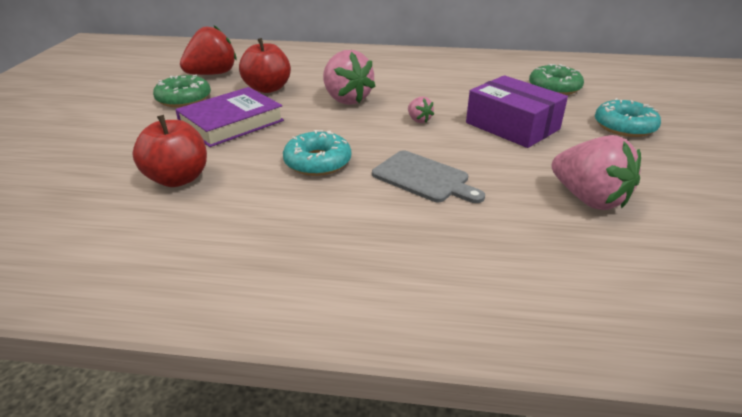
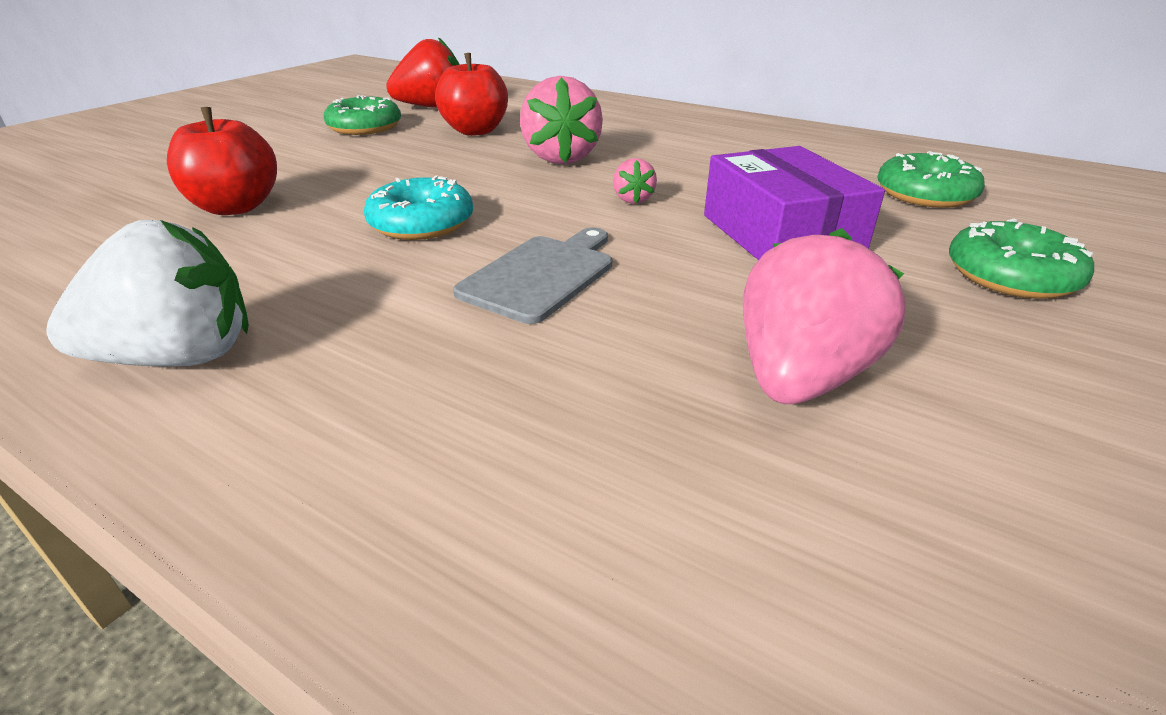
camera: 25 degrees right, 0 degrees up
purple book [175,87,284,147] -> none
grey cutting board [372,151,485,203] -> grey cutting board turned 120 degrees counterclockwise [453,227,612,324]
pink strawberry [551,135,641,210] -> pink strawberry turned 135 degrees counterclockwise [743,228,906,404]
turquoise donut [595,98,661,137] -> green donut [949,219,1094,299]
none -> white strawberry [46,220,249,366]

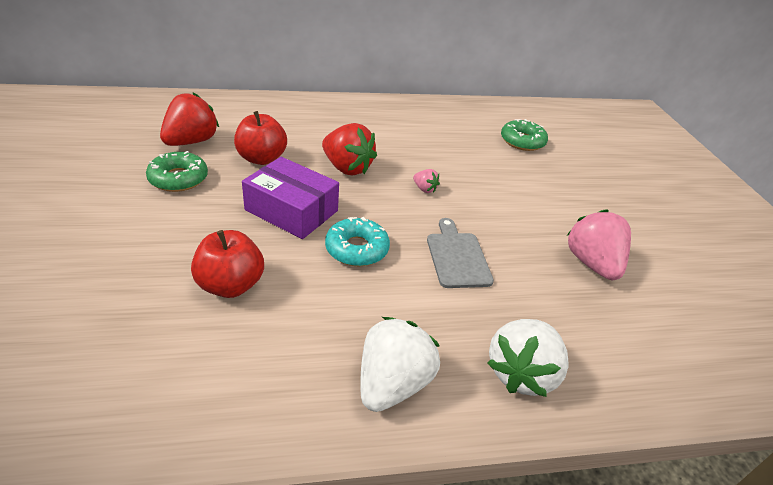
camera: 45 degrees left, 5 degrees up
pink strawberry [520,76,603,164] -> red strawberry [322,123,377,176]
purple box [704,146,885,260] -> purple box moved to [242,157,339,239]
green donut [949,219,1094,299] -> none
none -> white strawberry [487,319,569,397]

